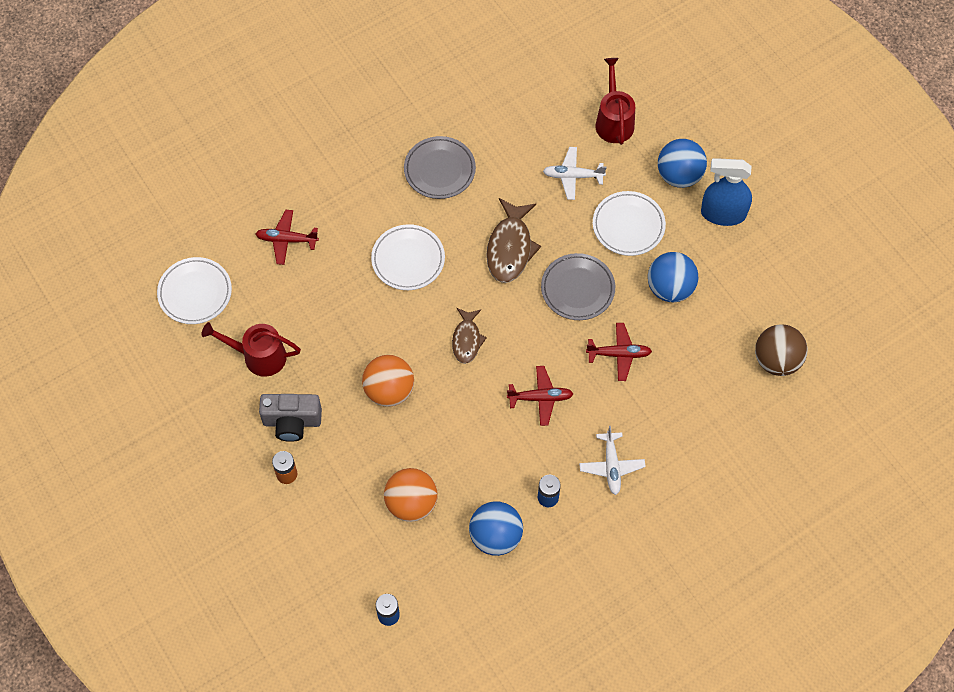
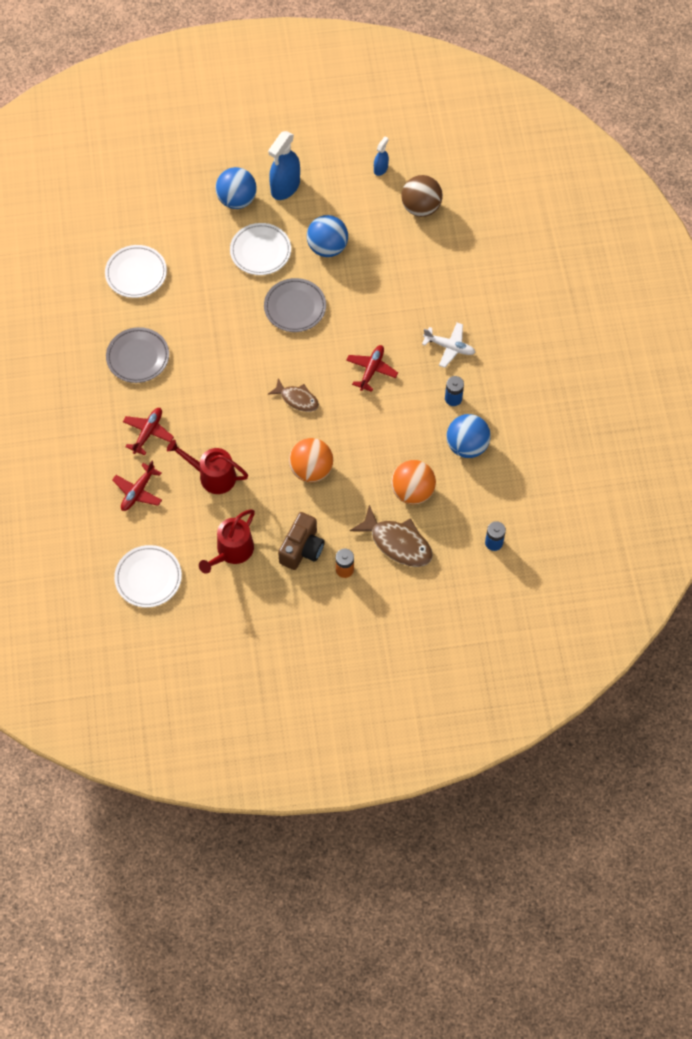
camera: 65 degrees left, 0 degrees up
grey camera [259,394,322,442] -> brown camera [278,512,325,570]
white plate [371,224,445,290] -> white plate moved to [105,245,167,298]
brown fish [486,198,541,283] -> brown fish moved to [350,505,433,567]
white plane [543,147,607,200] -> none
red plane [586,323,652,381] -> red plane moved to [123,408,174,455]
red watering can [595,58,635,145] -> red watering can moved to [167,439,248,494]
none -> blue spray bottle [374,137,389,176]

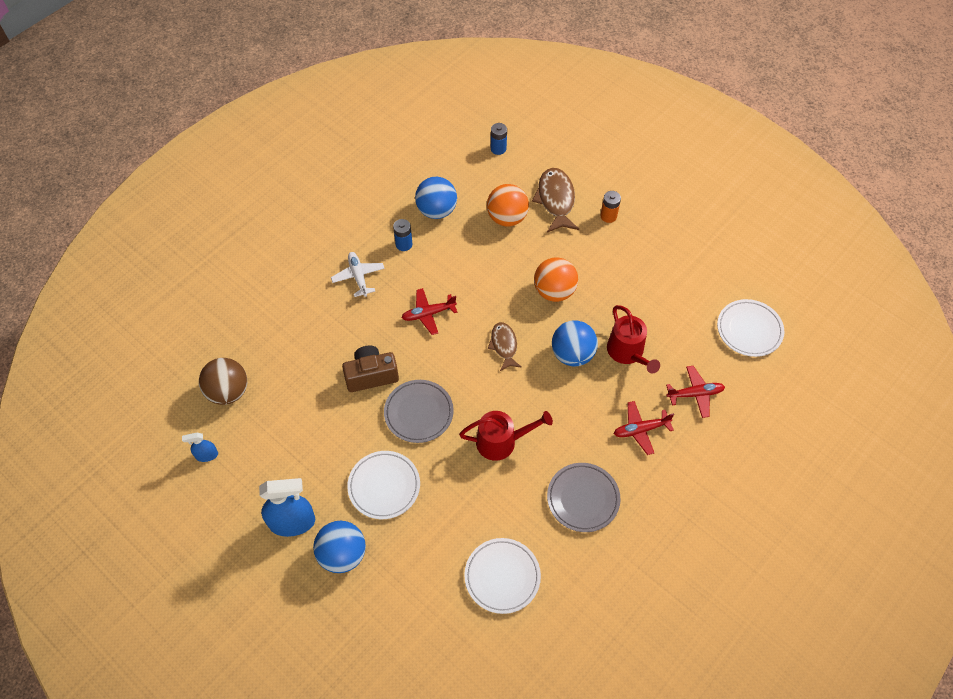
camera: 130 degrees left, 5 degrees down
red watering can [199,509,255,574] -> red watering can moved to [459,411,553,461]
brown camera [278,512,325,570] -> brown camera moved to [342,345,399,392]
blue ball [307,215,348,257] -> blue ball moved to [552,320,598,367]

